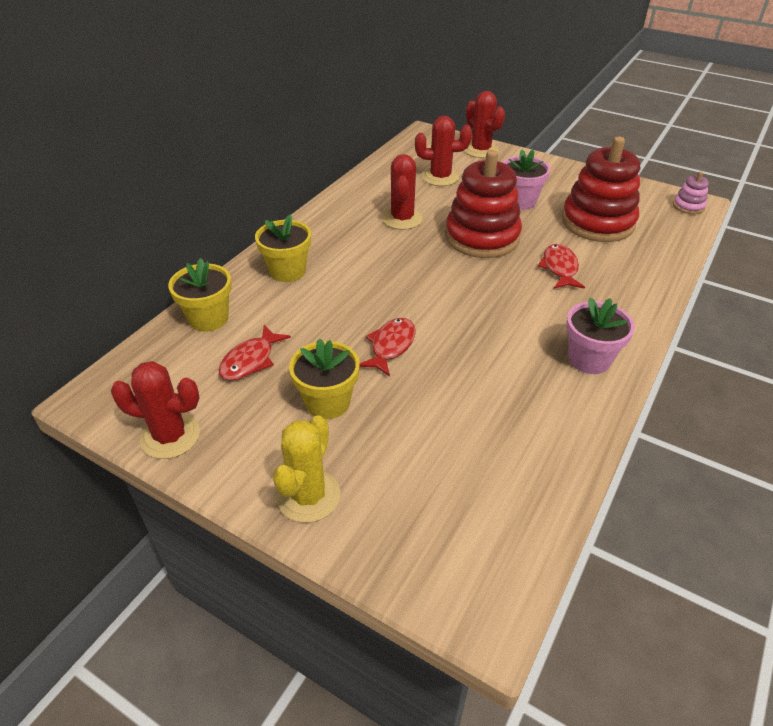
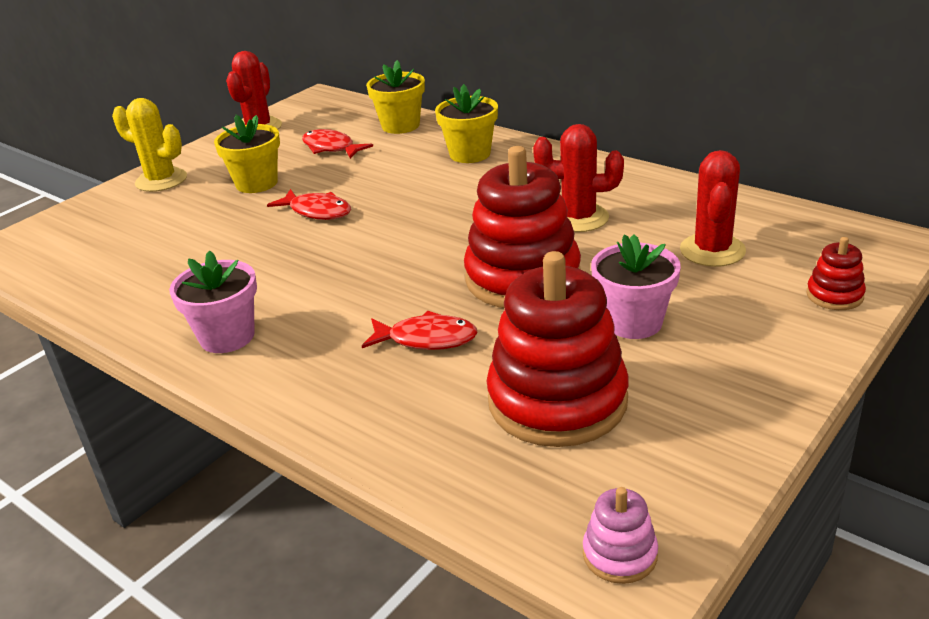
camera: 100 degrees right, 10 degrees down
red cactus [464,91,505,158] -> red stacking toy [807,237,866,310]

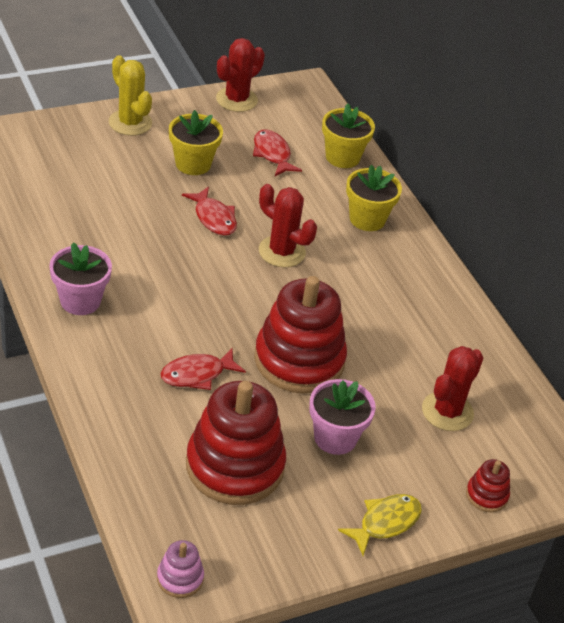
camera: 20 degrees right, 10 degrees up
red fish [362,311,478,350] -> red fish turned 120 degrees clockwise [160,348,246,390]
red cactus [533,124,624,232] -> red cactus moved to [259,184,317,268]
none -> yellow fish [338,494,422,556]

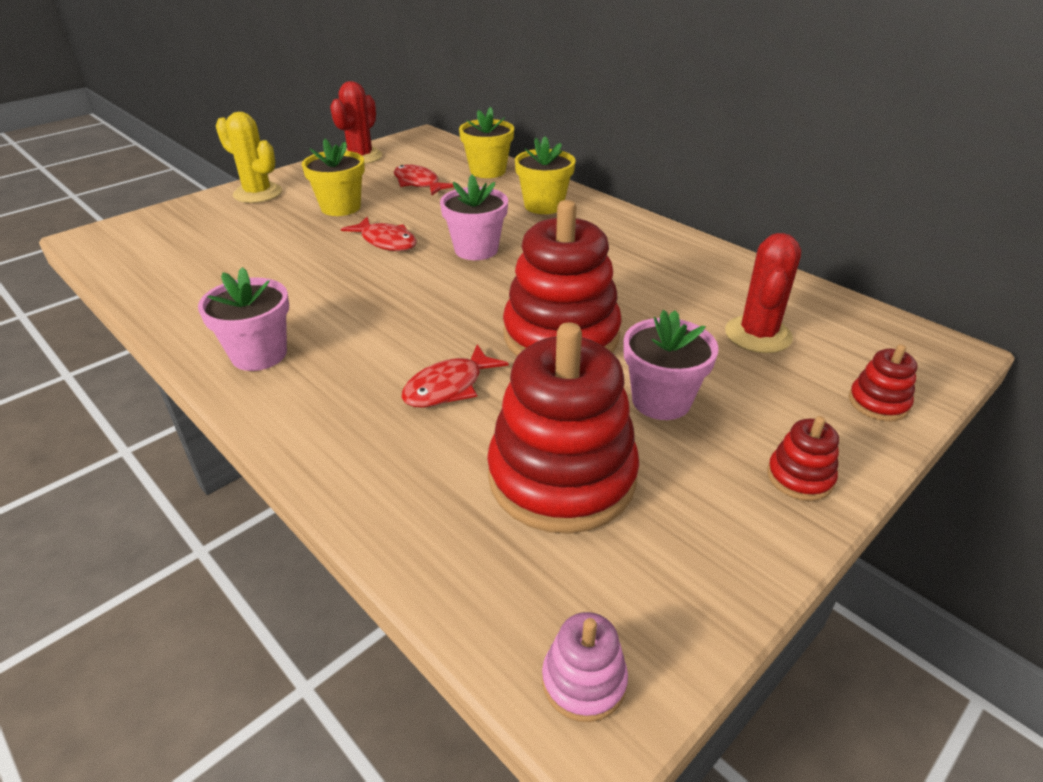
camera: 15 degrees left, 5 degrees down
red cactus [259,184,317,268] -> pink flower pot [440,175,508,260]
yellow fish [338,494,422,556] -> red stacking toy [767,416,839,501]

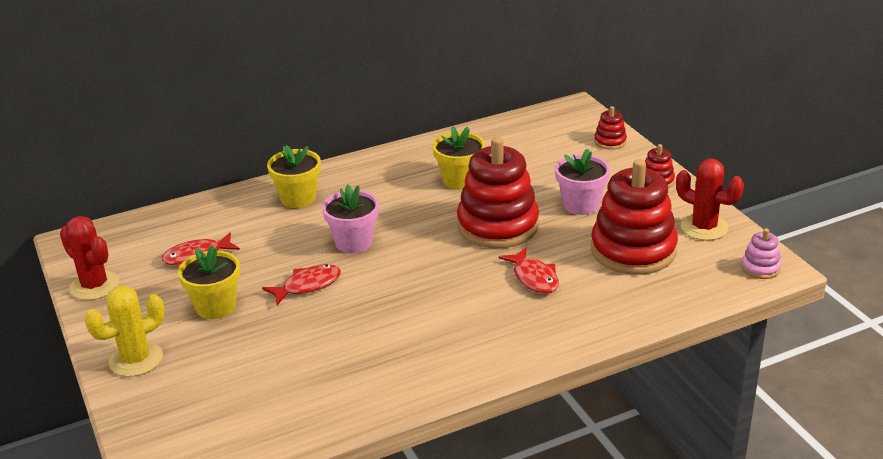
camera: 70 degrees left, 5 degrees down
pink flower pot [198,267,289,371] -> none
yellow flower pot [459,107,514,178] -> yellow flower pot moved to [433,127,485,190]
red cactus [725,233,801,353] -> red cactus moved to [676,159,744,241]

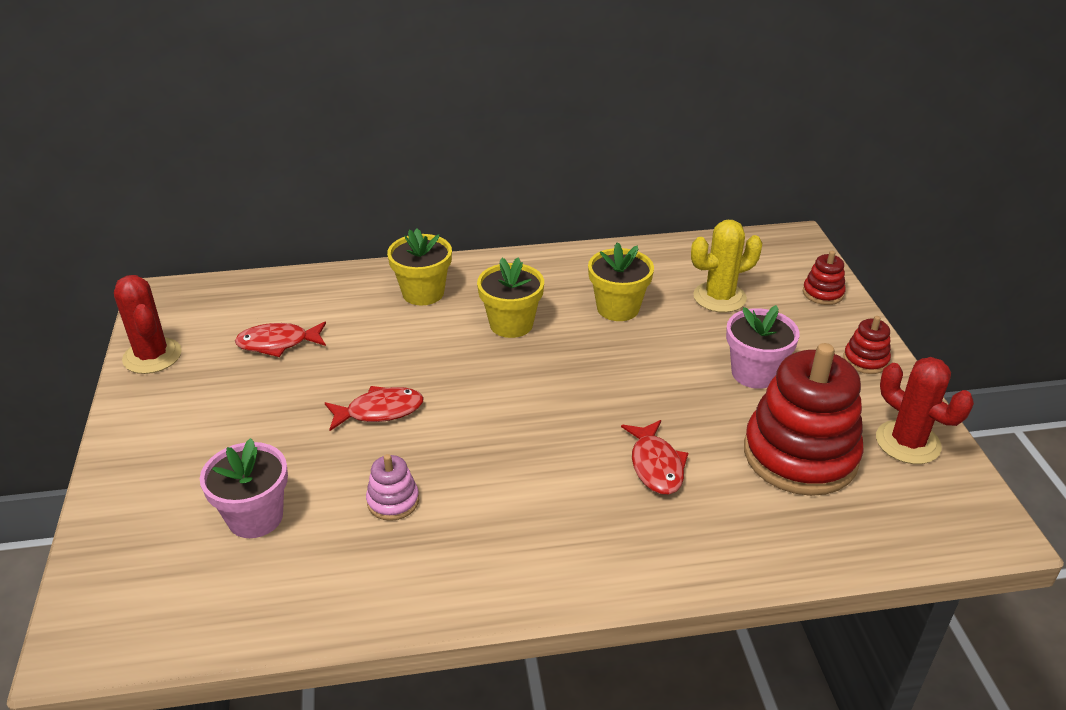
camera: 15 degrees right, 5 degrees up
yellow cactus [84,286,165,377] -> yellow cactus moved to [691,220,762,313]
yellow flower pot [178,245,240,319] -> yellow flower pot moved to [477,257,544,338]
pink flower pot [322,185,379,253] -> pink flower pot moved to [200,438,288,538]
red stacking toy [457,137,539,248] -> none
pink stacking toy [741,228,781,279] -> pink stacking toy moved to [366,454,419,521]

